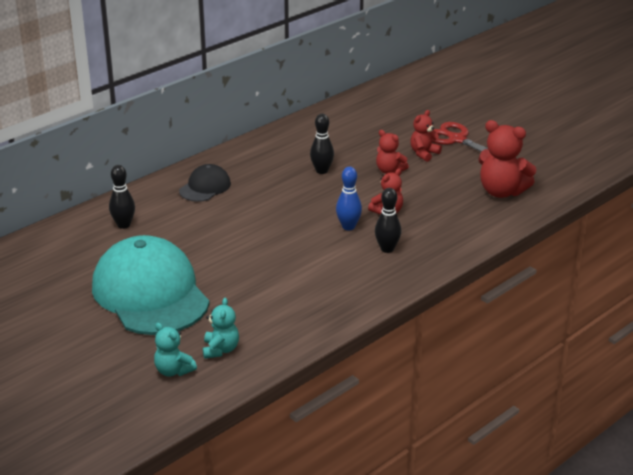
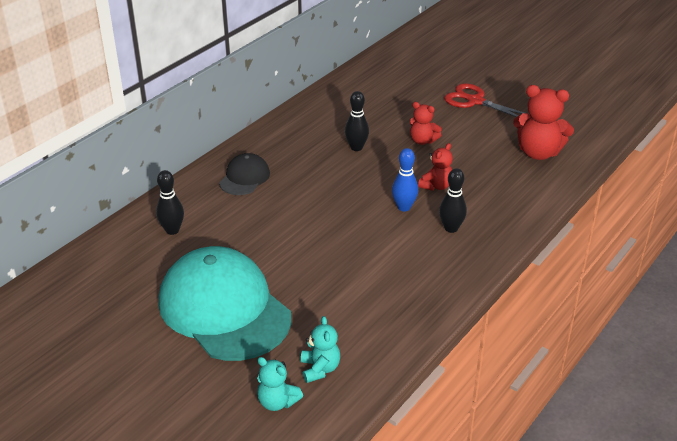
camera: 10 degrees left, 5 degrees up
red teddy bear [410,110,442,162] -> none

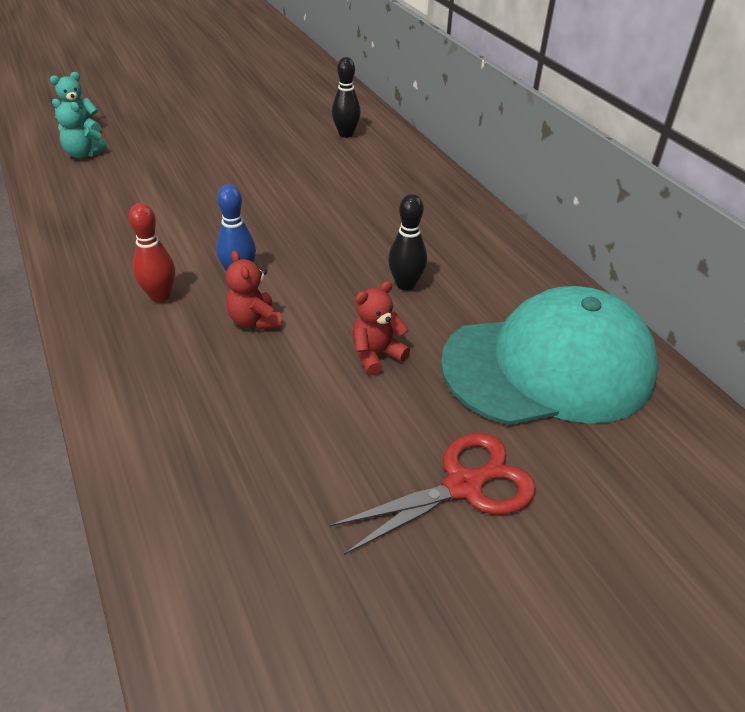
camera: 115 degrees right, 5 degrees up
turquoise cap [159,246,291,361] -> turquoise cap moved to [441,286,659,425]
black cap [219,153,270,195] -> none
black bowling pin [439,168,467,233] -> red bowling pin [129,203,175,302]
red teddy bear [513,85,574,160] -> none

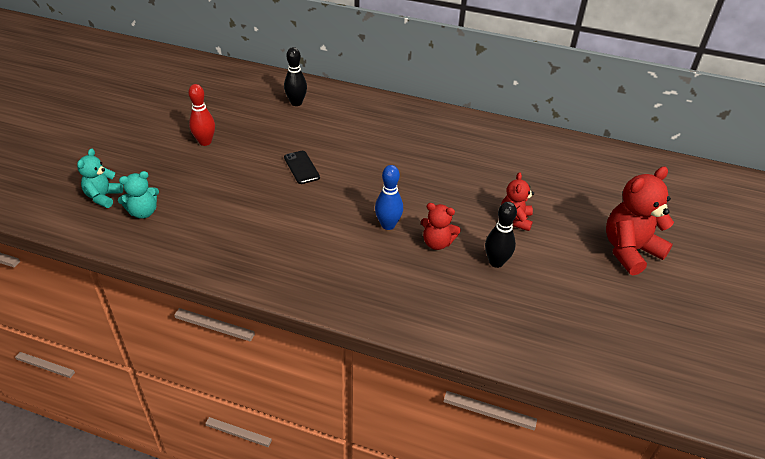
camera: 45 degrees left, 0 degrees up
red bowling pin [129,203,175,302] -> red bowling pin moved to [188,84,215,146]
red scissors [329,433,536,555] -> red teddy bear [606,166,674,275]
black bowling pin [388,194,427,291] -> black bowling pin moved to [485,202,517,268]
turquoise cap [441,286,659,425] -> none
none -> black phone [284,151,320,184]

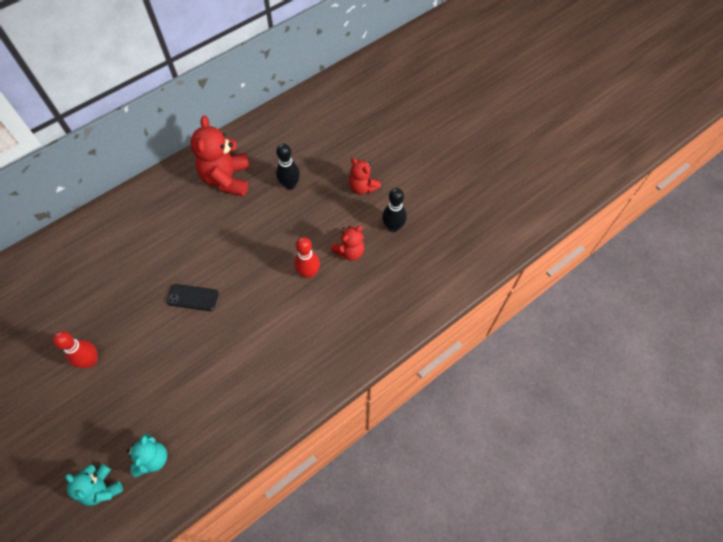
camera: 55 degrees left, 20 degrees up
black bowling pin [284,47,307,106] -> black bowling pin moved to [276,143,300,190]
blue bowling pin [375,165,403,230] -> red bowling pin [294,237,320,279]
red teddy bear [606,166,674,275] -> red teddy bear moved to [191,116,250,196]

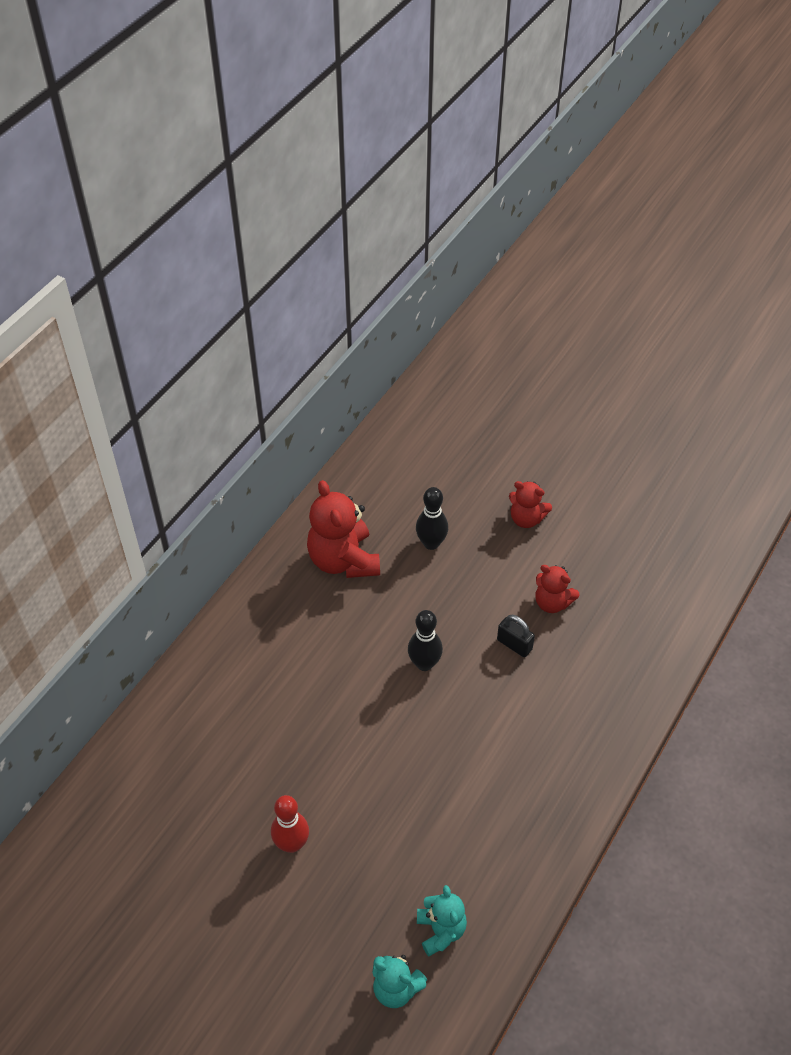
camera: 20 degrees left, 10 degrees down
black phone [167,284,219,311] -> none
red bowling pin [294,237,320,279] -> black padlock [497,615,535,657]
red teddy bear [331,226,365,261] -> red teddy bear turned 90 degrees clockwise [535,565,580,613]
black bowling pin [382,188,407,232] -> black bowling pin moved to [408,610,443,671]

